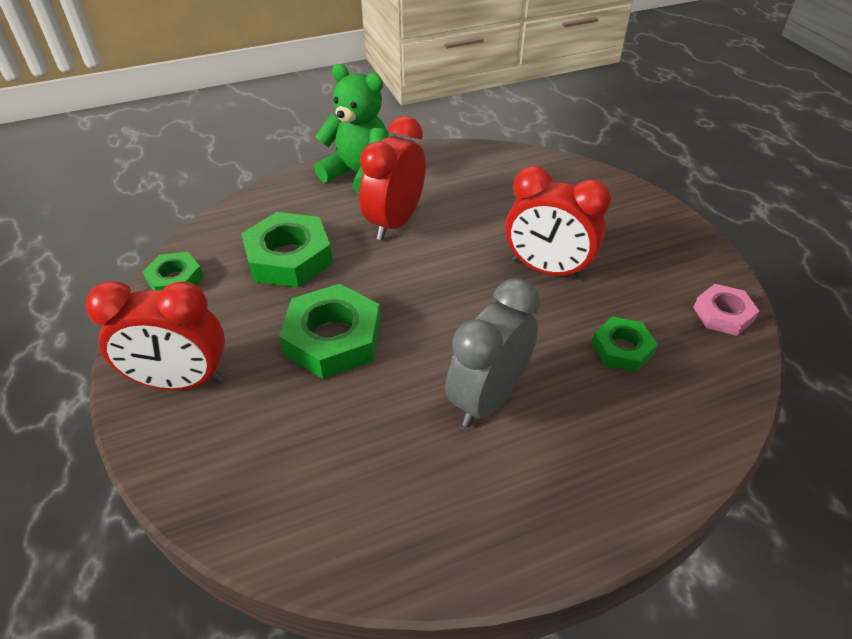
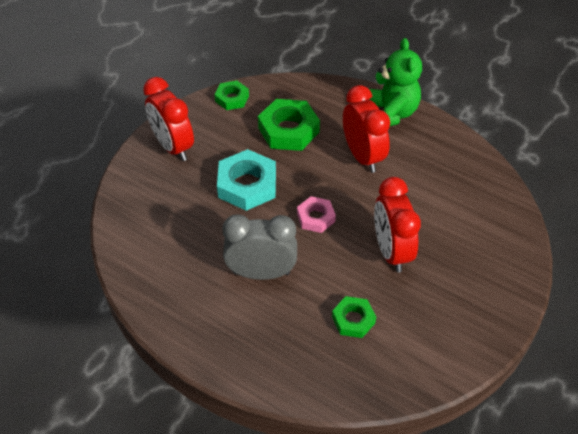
camera: 55 degrees right, 5 degrees up
green nut [279,284,381,379] -> turquoise nut [217,149,276,211]
red clock [359,116,426,240] -> red clock turned 75 degrees clockwise [343,85,390,173]
pink nut [693,284,759,336] -> pink nut moved to [297,196,336,233]

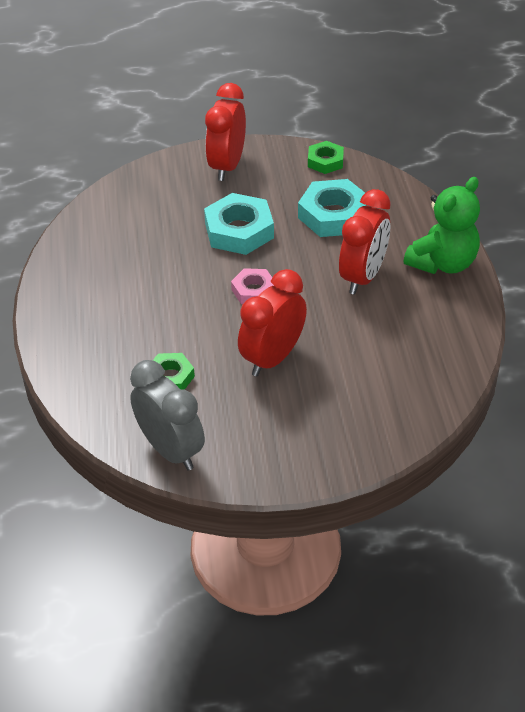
camera: 50 degrees right, 5 degrees down
grey clock [222,214,297,280] -> grey clock moved to [130,360,205,470]
green nut [258,99,320,151] -> turquoise nut [298,179,368,237]

